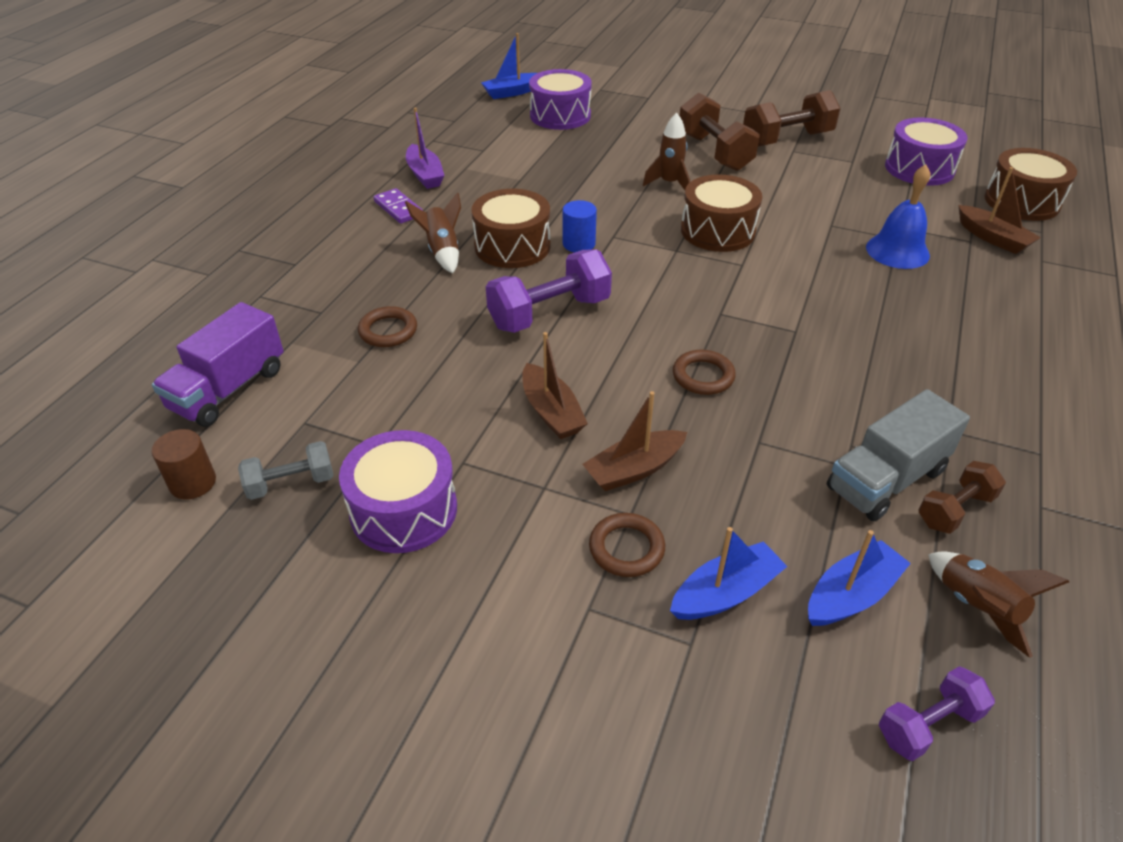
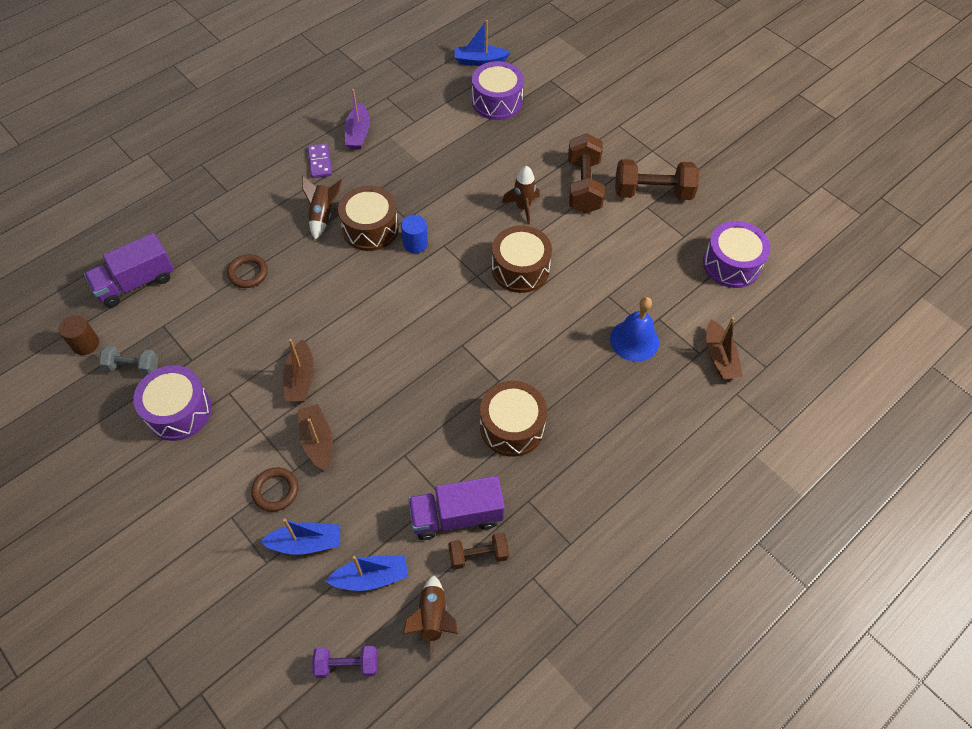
camera: 25 degrees right, 15 degrees up
purple dumbbell [486,249,612,333] -> none
brown boat [582,391,687,491] -> brown boat turned 75 degrees clockwise [298,404,333,471]
brown ring [673,350,736,395] -> none
grey truck [827,389,970,521] -> purple truck [408,476,505,540]
brown drum [984,148,1077,221] -> brown drum moved to [480,381,547,457]

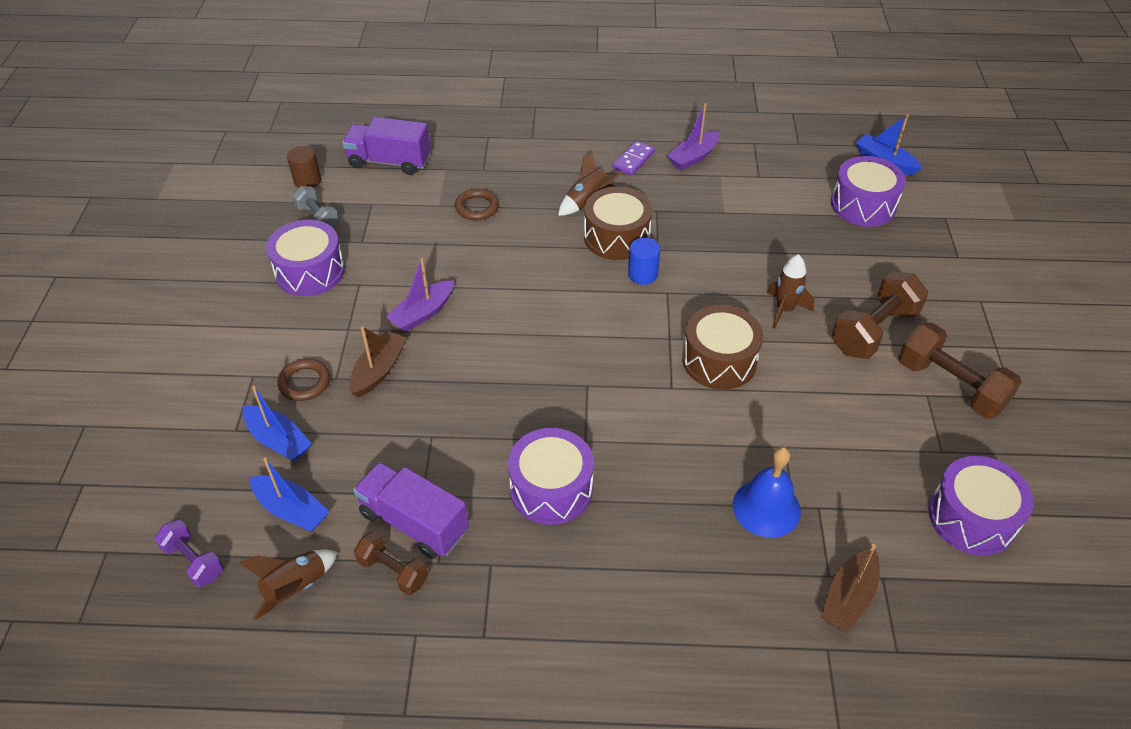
camera: 45 degrees right, 10 degrees down
brown boat [283,339,314,401] -> purple boat [386,258,454,332]
brown drum [480,381,547,457] -> purple drum [508,428,594,525]

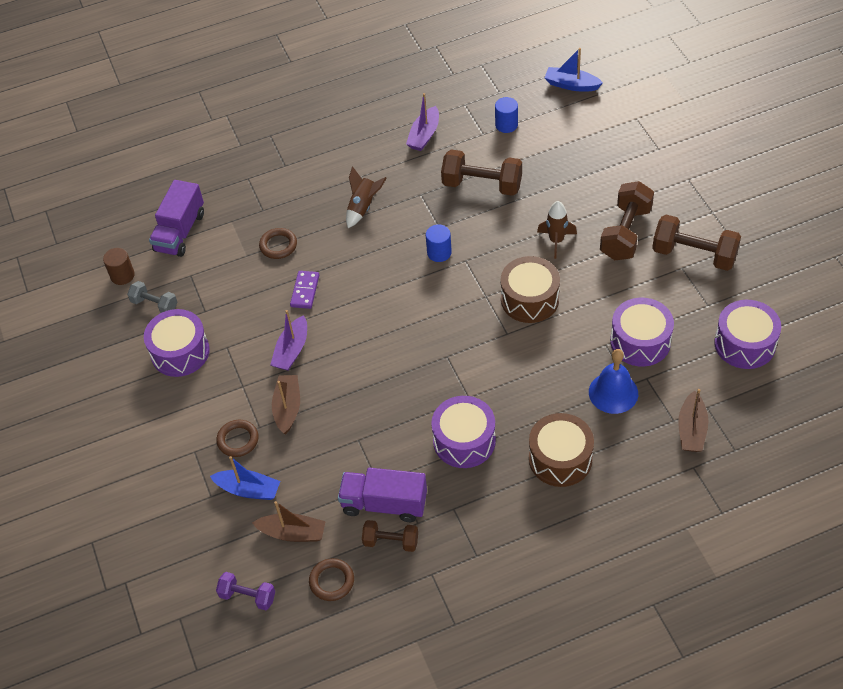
camera: 20 degrees left, 5 degrees up
brown rocket [238,550,338,620] -> brown ring [309,558,354,601]
blue boat [250,457,330,532] -> brown boat [252,501,326,542]
purple truck [342,117,431,175] -> purple truck turned 60 degrees counterclockwise [149,180,204,257]
brown drum [584,187,653,260] -> brown drum moved to [529,413,594,487]
purple domino [612,141,655,176] -> purple domino moved to [290,271,319,309]
purple drum [831,156,906,227] -> purple drum moved to [610,298,674,366]
none -> brown dumbbell [441,149,522,196]
none -> blue cylinder [495,97,518,133]

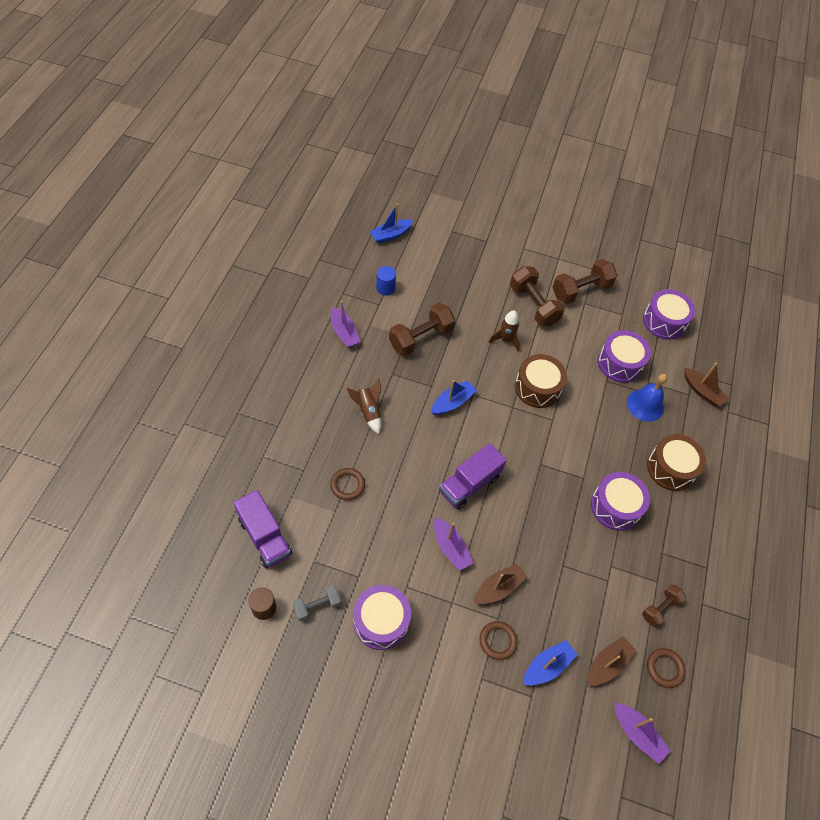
camera: 60 degrees left, 5 degrees up
purple dumbbell [216,572,275,610] -> purple boat [615,703,670,764]
brown boat [272,375,300,434] -> brown boat turned 105 degrees clockwise [474,564,527,604]
purple domino [290,271,319,309] -> none
purple truck [338,468,427,522] -> purple truck moved to [439,443,507,510]
blue cylinder [426,224,452,262] -> blue boat [431,380,477,415]

